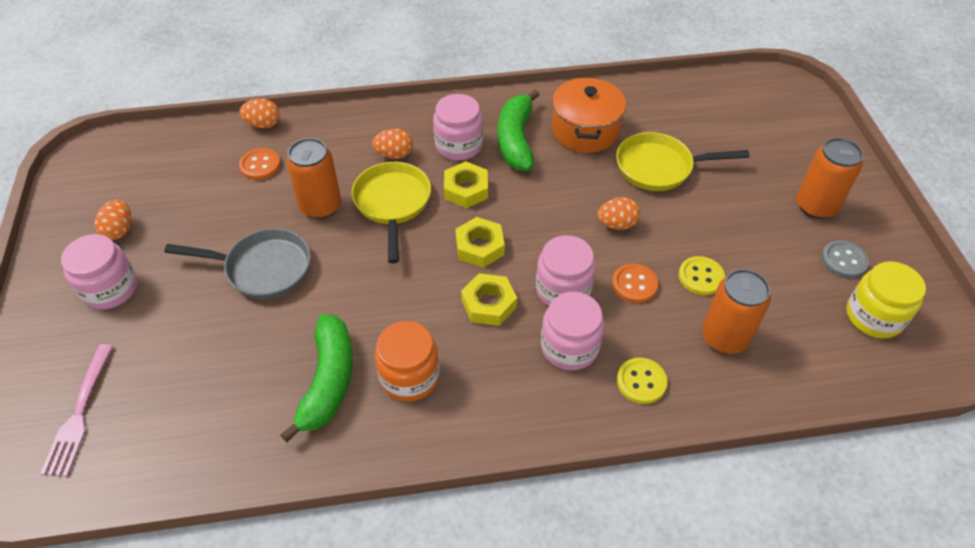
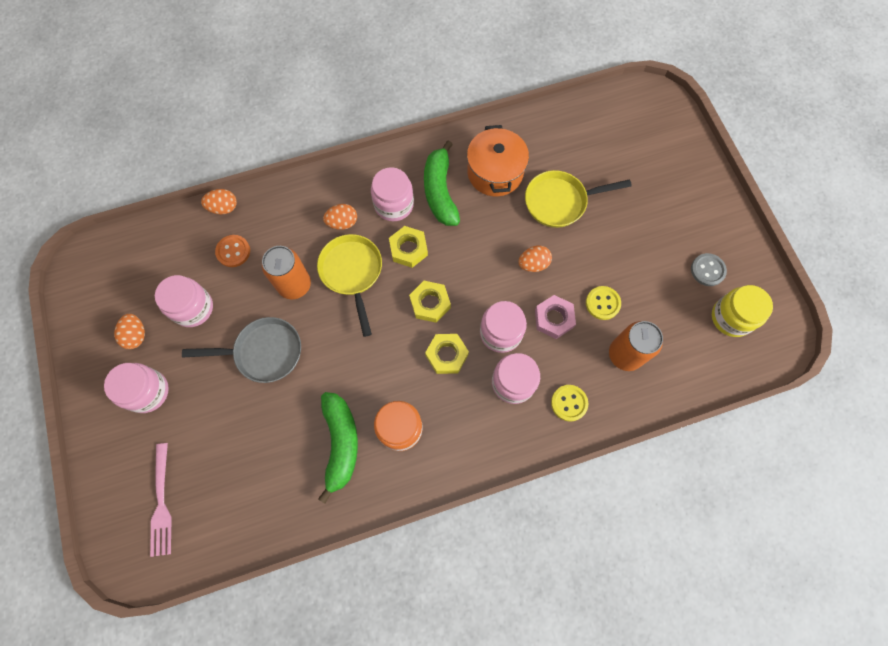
camera: 10 degrees left, 20 degrees up
orange button [612,264,658,303] -> pink nut [535,295,576,339]
orange can [796,138,863,219] -> none
none -> pink jar [155,275,213,327]

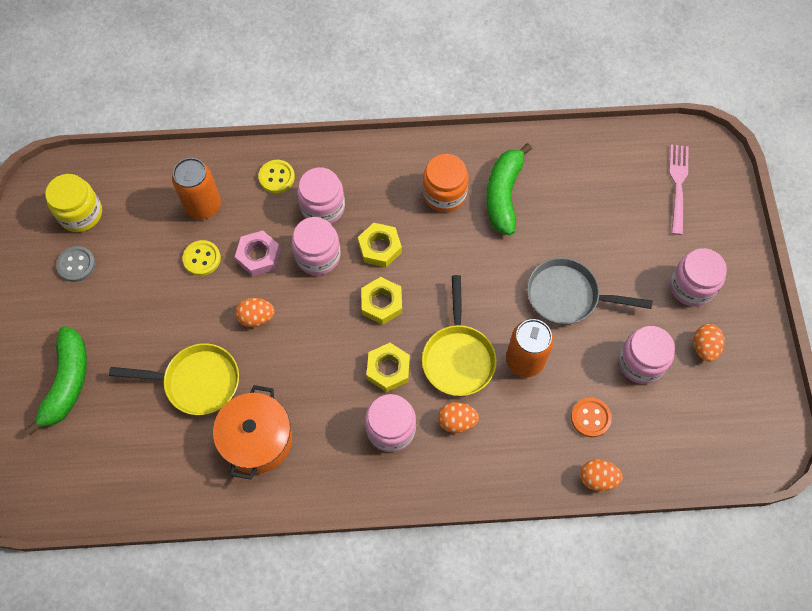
camera: 165 degrees left, 5 degrees down
green banana [424,141,460,226] -> green banana moved to [25,326,87,436]

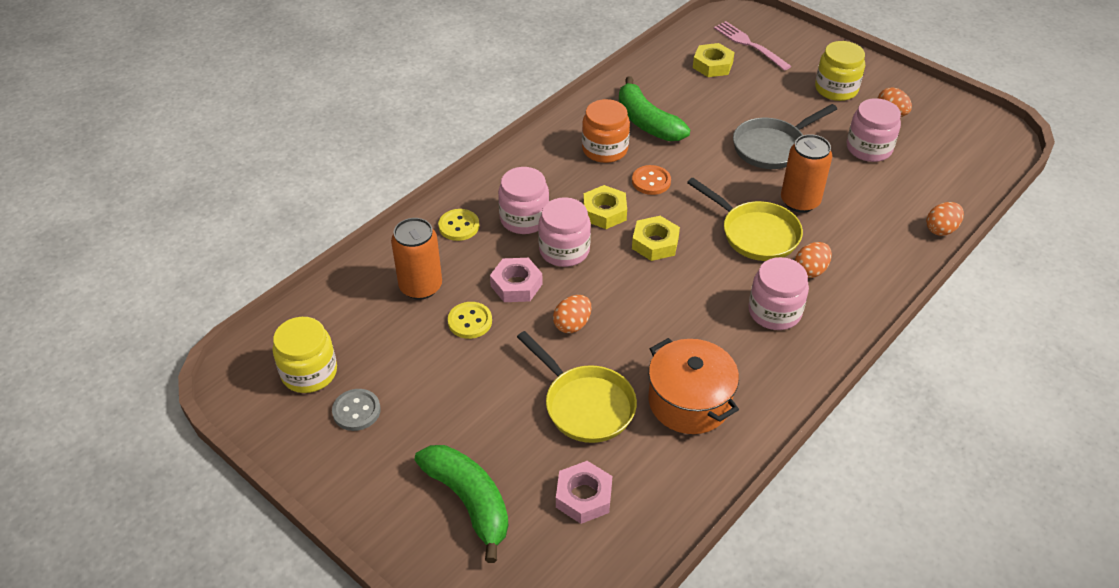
camera: 45 degrees left, 20 degrees down
yellow pan [109,343,239,415] -> yellow pan turned 90 degrees clockwise [517,331,637,443]
yellow nut [367,343,410,392] -> yellow nut moved to [693,43,735,77]
orange button [571,397,612,438] -> orange button moved to [632,165,671,195]
pink jar [670,248,727,307] -> yellow jar [815,41,865,101]
none -> pink nut [556,461,612,524]

